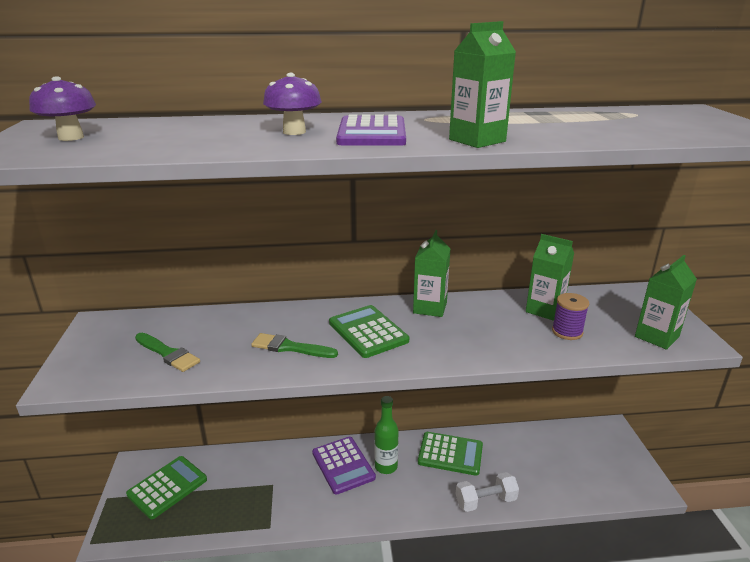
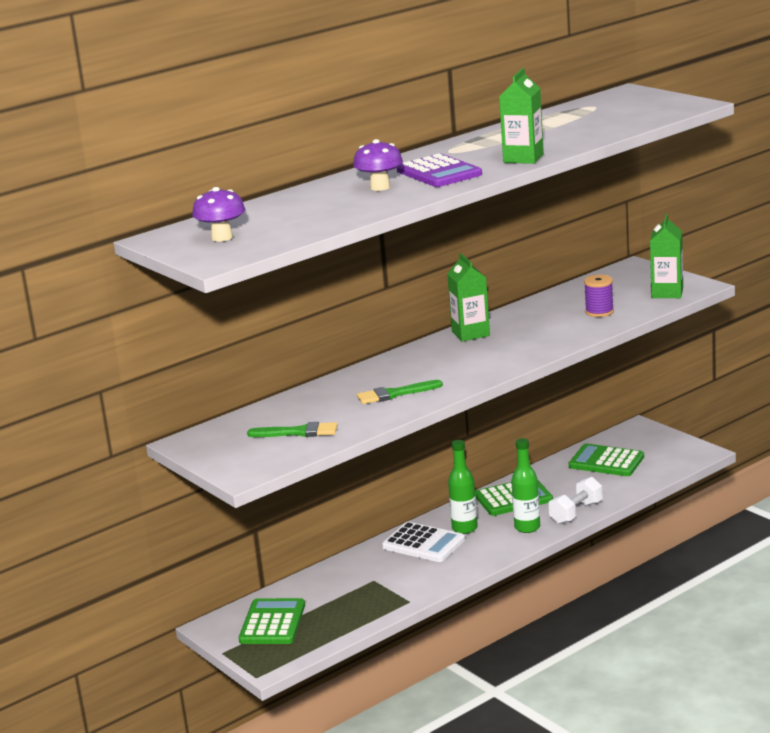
camera: 30 degrees left, 5 degrees down
purple calculator [312,437,376,495] -> white calculator [382,522,465,562]
green calculator [329,305,409,358] -> green calculator moved to [569,444,644,476]
green carton [526,234,574,321] -> none
none -> green bottle [511,438,540,533]

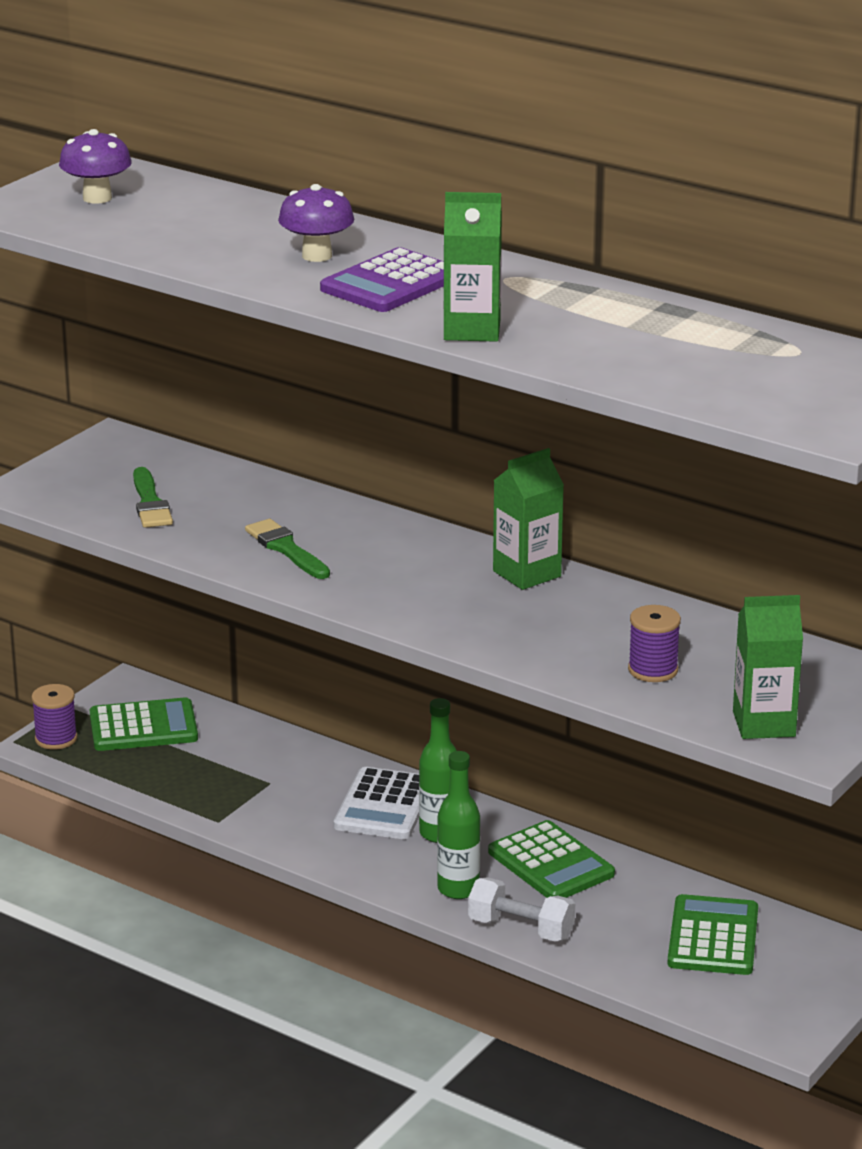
camera: 70 degrees right, 5 degrees up
none -> purple spool [31,684,77,750]

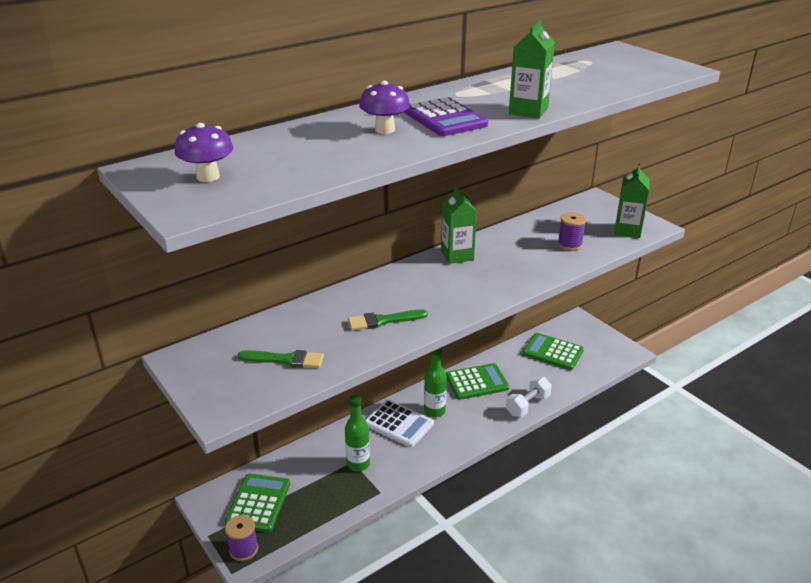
camera: 70 degrees left, 5 degrees up
green bottle [437,751,480,899] -> green bottle moved to [345,395,370,472]

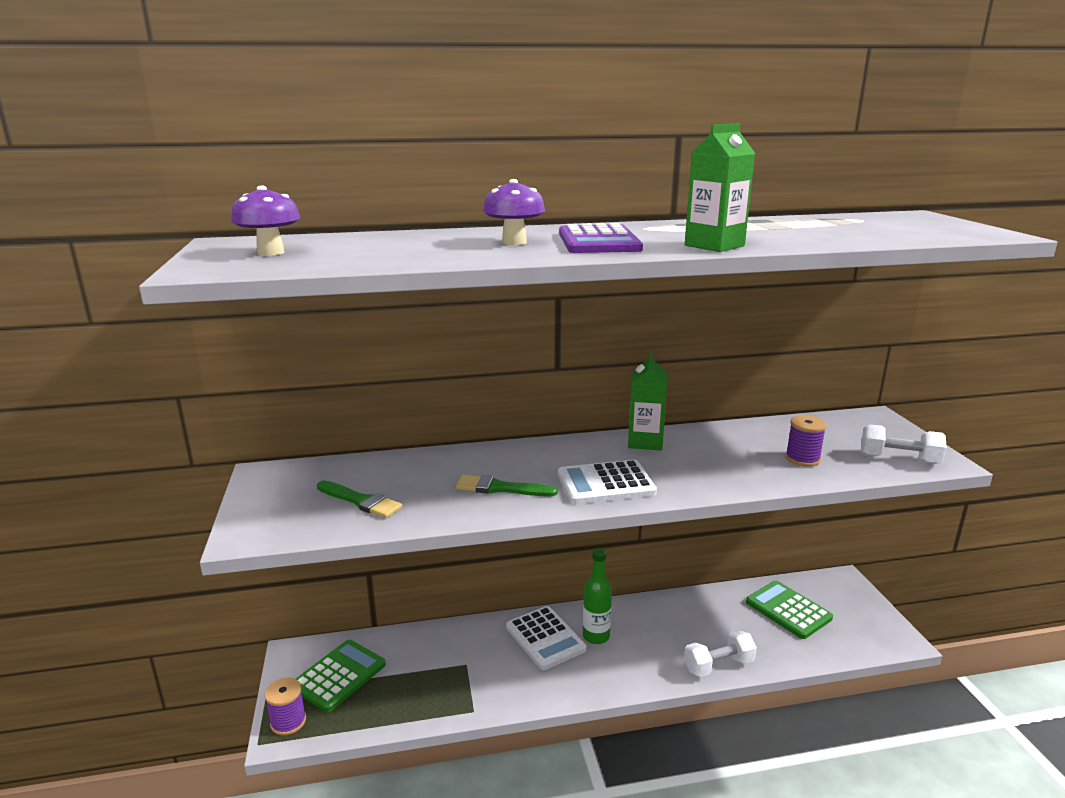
camera: 25 degrees right, 10 degrees down
green bottle [345,395,370,472] -> none
green calculator [446,363,509,400] -> none
green carton [614,164,650,238] -> white dumbbell [861,424,947,464]
none -> white calculator [558,460,657,504]

